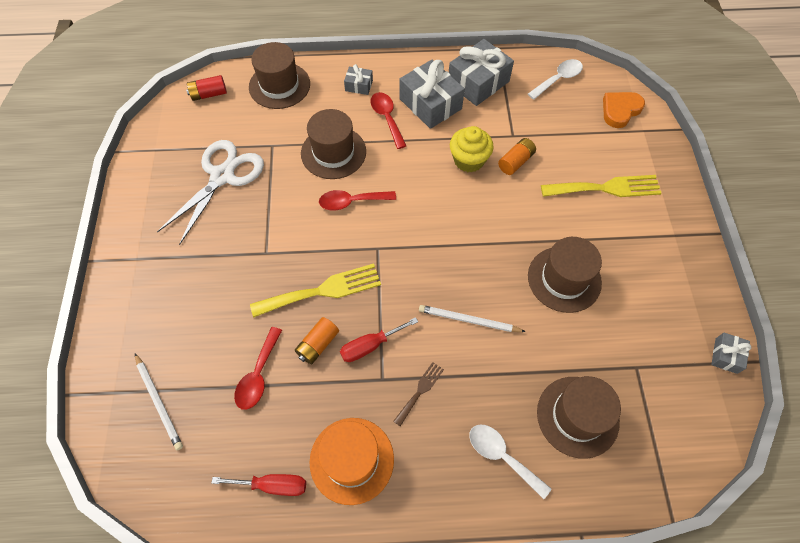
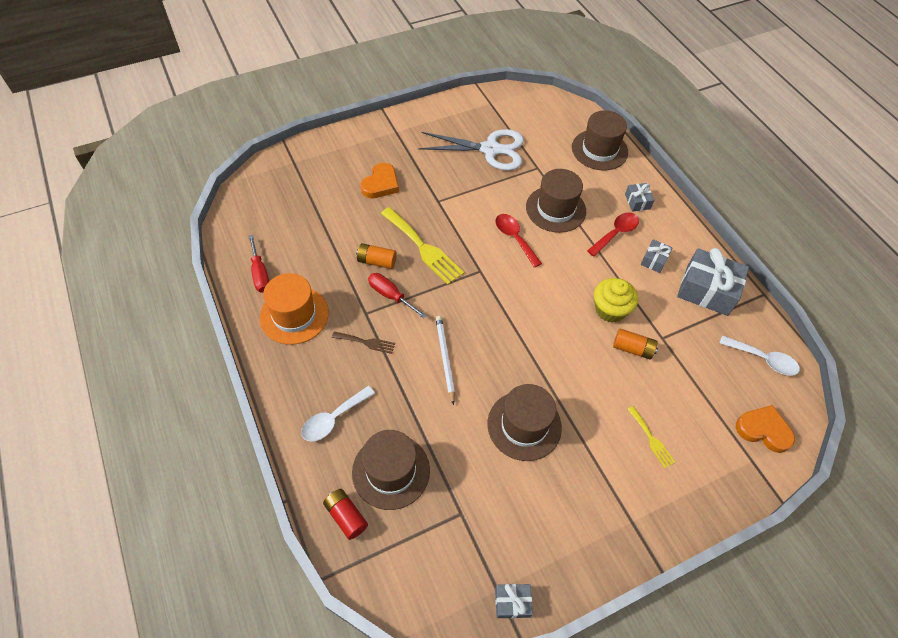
camera: 65 degrees right, 5 degrees down
white pencil [135,353,183,450] -> none
red battery [186,75,227,101] -> red battery moved to [323,489,368,540]
red spoon [234,327,282,410] -> none
grey gift [400,59,465,129] -> grey gift [641,239,672,273], size x0.49
white spoon [469,424,552,499] -> white spoon turned 150 degrees counterclockwise [301,386,375,442]
yellow fork [541,175,662,197] -> yellow fork [628,406,675,468], size x0.52
none -> orange heart [361,163,399,198]

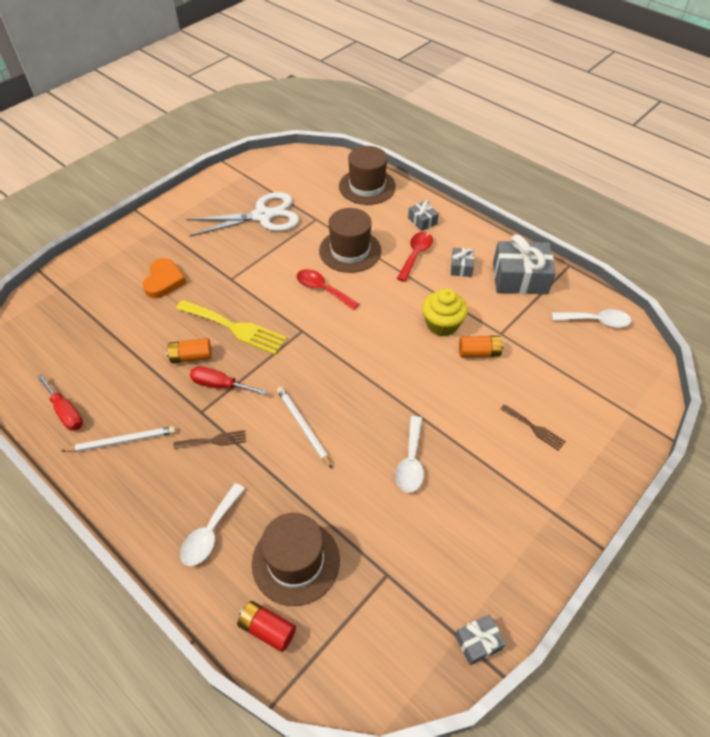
camera: 20 degrees left, 5 degrees down
orange hat [260,273,329,345] -> white pencil [62,426,176,452]
brown hat [487,384,562,461] -> white spoon [395,416,424,493]
yellow fork [628,406,675,468] -> brown fork [500,404,566,451]
orange heart [736,405,795,453] -> none

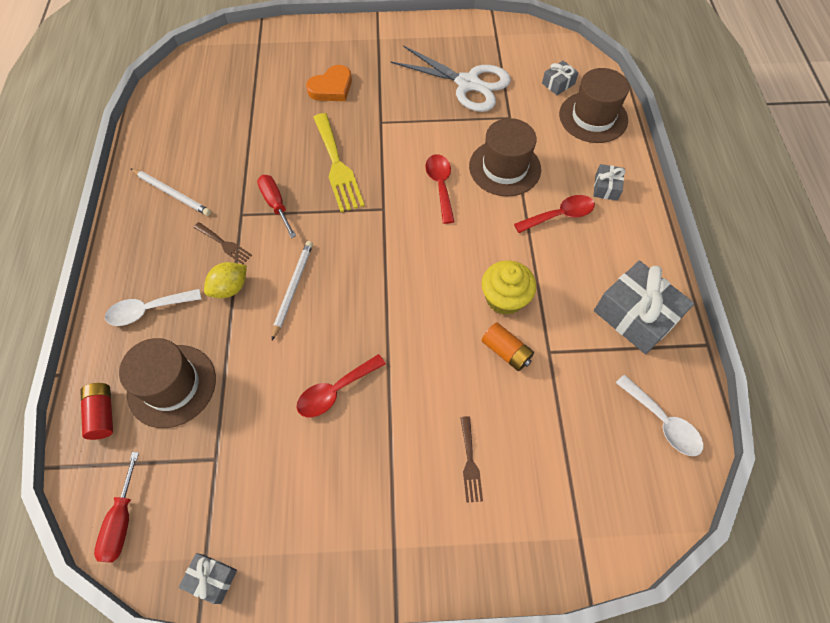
camera: 45 degrees right, 10 degrees up
red screwdriver [37,374,83,431] -> red screwdriver moved to [94,452,139,563]
orange battery [166,338,212,363] -> none
white spoon [395,416,424,493] -> red spoon [297,354,386,417]
grey gift [451,248,474,277] -> grey gift moved to [542,60,579,95]
none -> yellow lemon [204,262,247,298]

